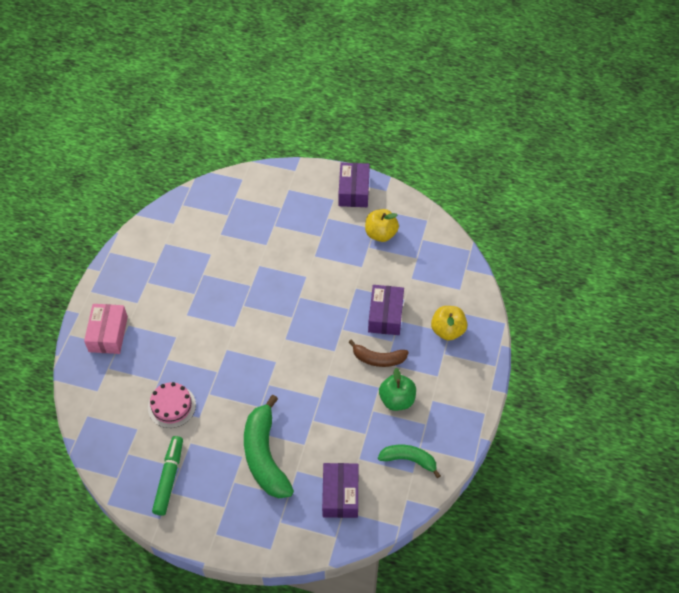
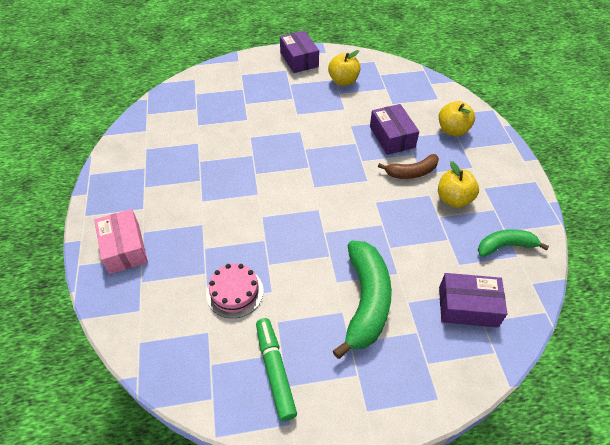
camera: 25 degrees left, 5 degrees down
green banana [244,395,294,498] -> green banana turned 135 degrees counterclockwise [333,241,392,359]
purple box [322,463,358,518] -> purple box turned 60 degrees counterclockwise [439,273,507,328]
green apple [379,368,416,411] -> yellow apple [438,161,479,208]

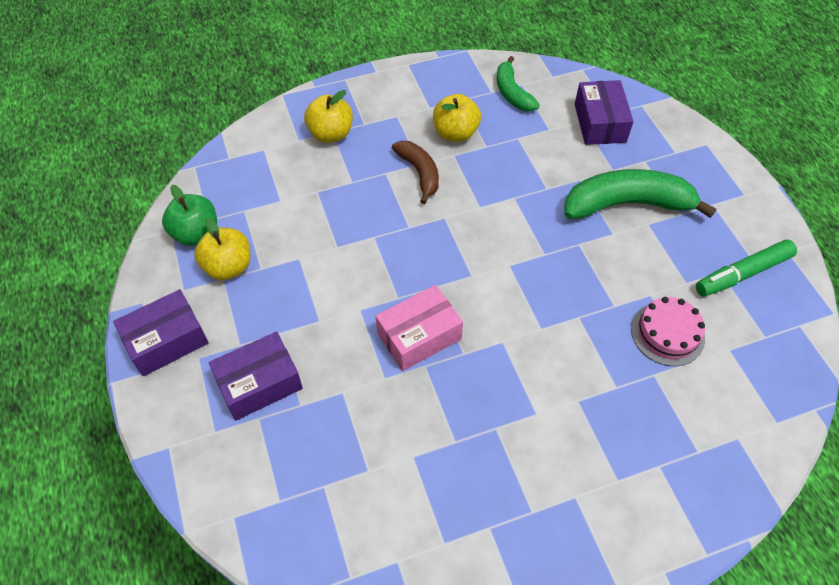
camera: 100 degrees left, 5 degrees up
pink box [94,209,148,274] -> pink box moved to [376,285,463,371]
purple box [370,104,419,155] -> purple box moved to [209,332,303,420]
none -> green apple [162,185,217,246]

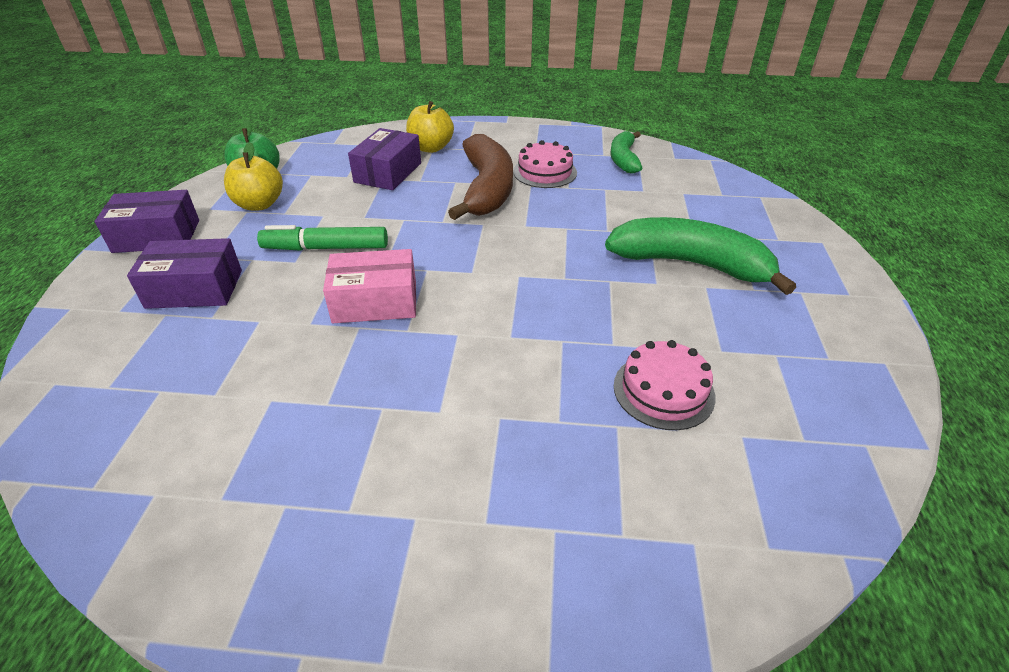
camera: 25 degrees right, 15 degrees down
brown banana [392,141,439,204] -> brown banana [448,134,513,220], size x1.72
yellow apple [433,94,481,142] -> pink cake [513,140,577,188]
purple box [575,80,634,145] -> purple box moved to [348,128,421,190]
green marker [696,240,797,296] -> green marker moved to [257,225,388,251]

